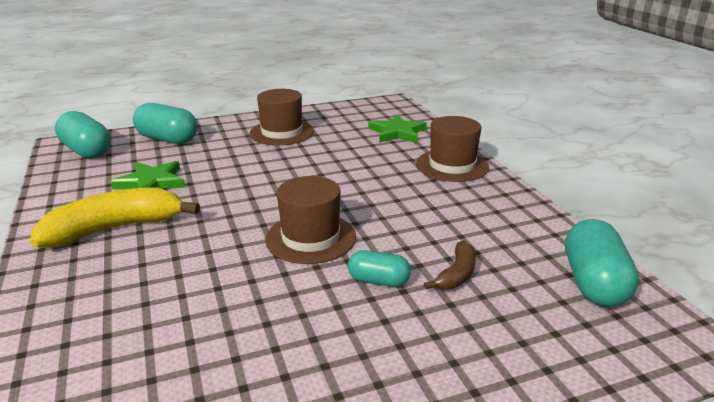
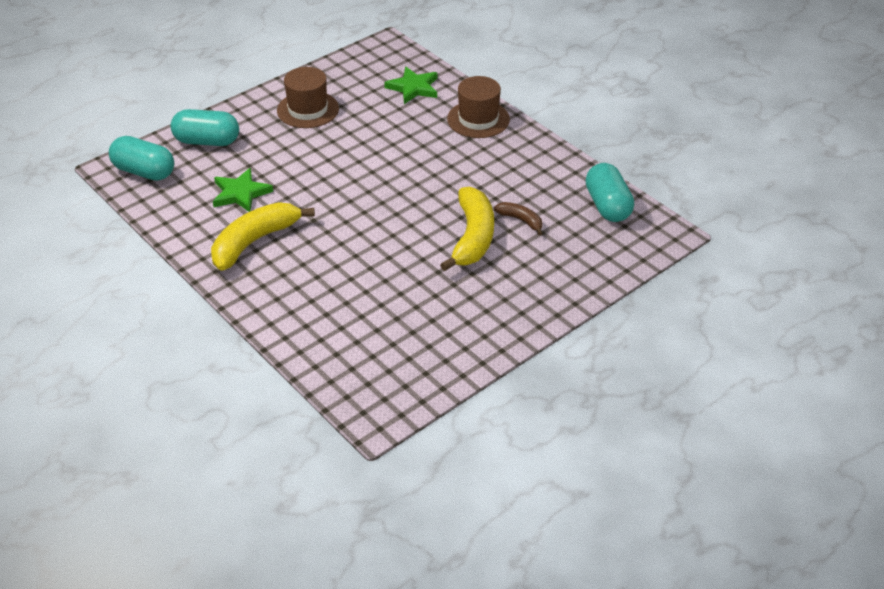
camera: 20 degrees left, 15 degrees up
brown hat [265,176,356,264] -> none
turquoise capsule [348,250,411,287] -> yellow banana [440,187,494,271]
brown banana [424,241,476,290] -> brown banana turned 60 degrees counterclockwise [494,202,542,236]

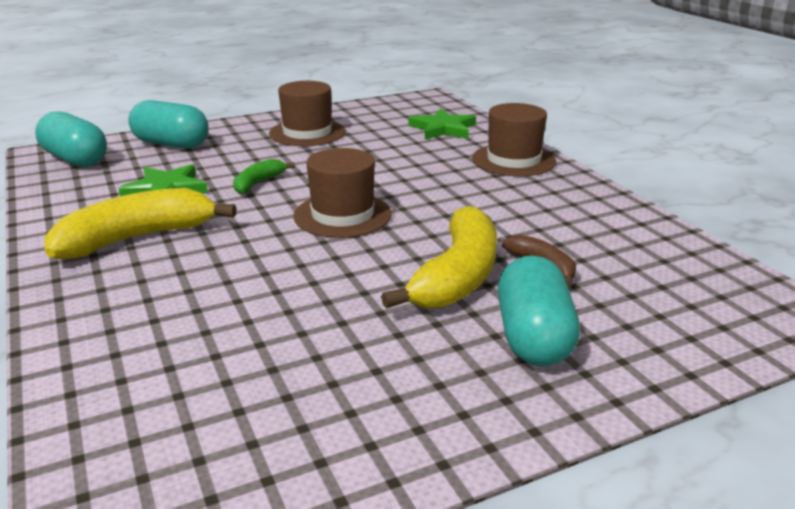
camera: 15 degrees right, 15 degrees down
turquoise capsule [586,163,634,222] -> turquoise capsule moved to [498,255,580,366]
none -> green banana [233,159,295,194]
none -> brown hat [293,148,392,238]

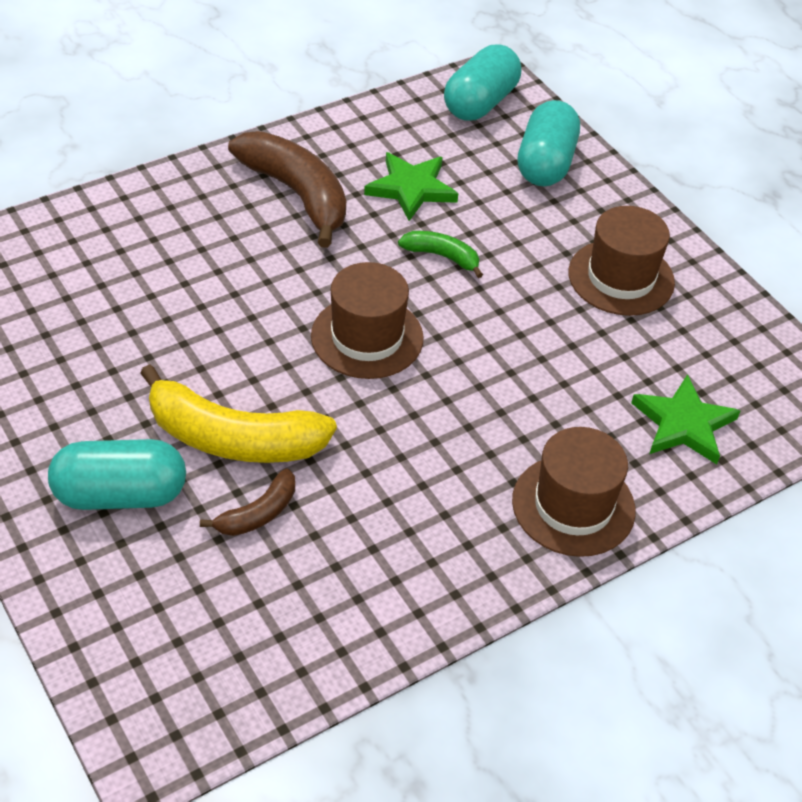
camera: 80 degrees right, 20 degrees up
yellow banana [45,188,237,259] -> brown banana [228,131,346,248]

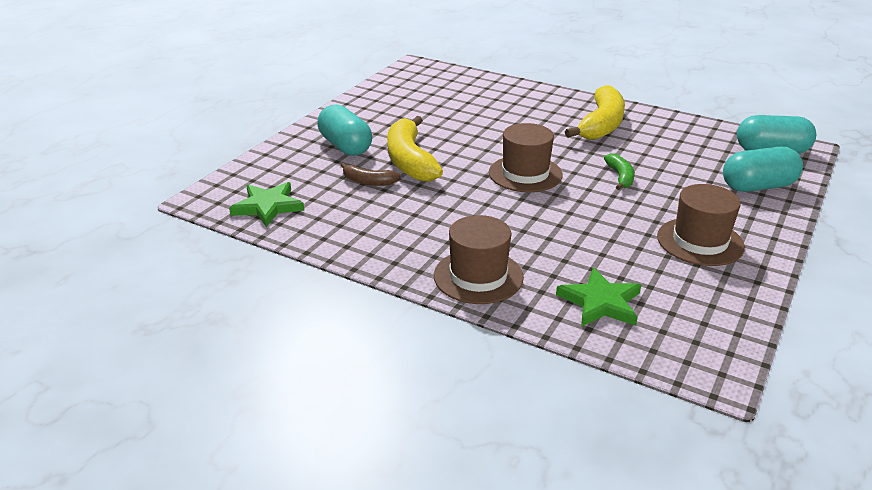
camera: 65 degrees right, 15 degrees down
brown banana [228,131,346,248] -> yellow banana [565,85,625,140]
green star [364,152,458,221] -> green star moved to [229,182,304,227]

